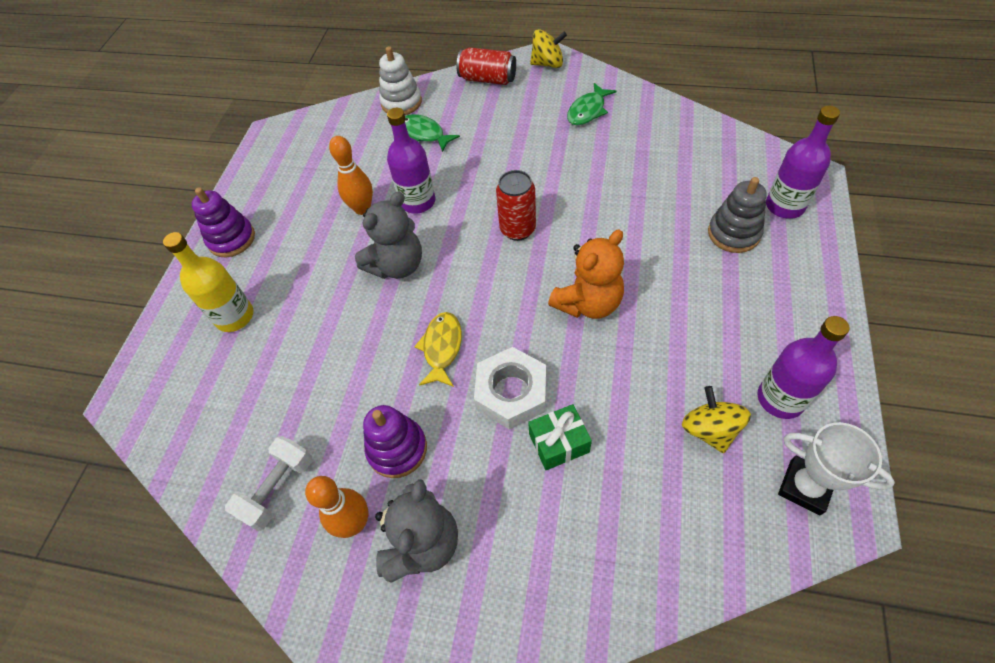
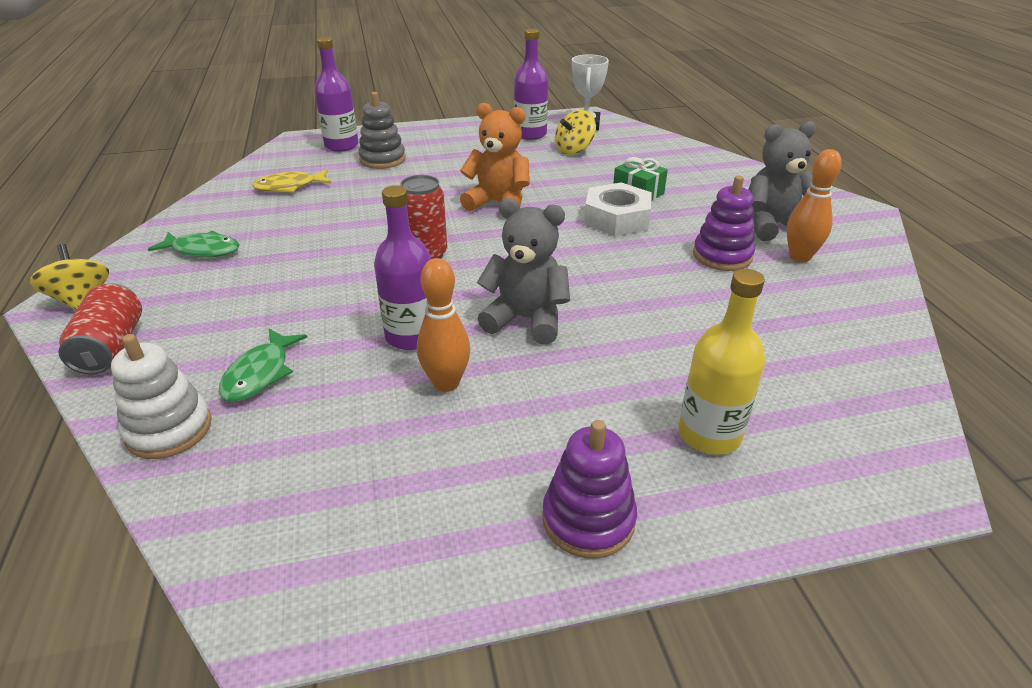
camera: 120 degrees left, 20 degrees down
white dumbbell [225,436,313,531] -> none
yellow fish [414,312,462,387] -> yellow fish moved to [252,169,331,192]

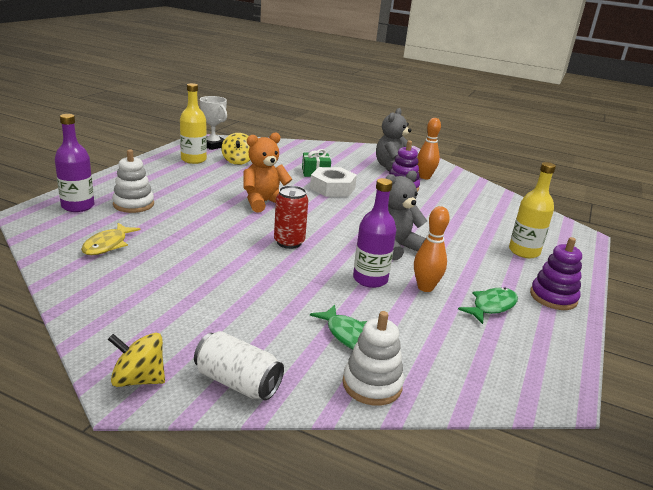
camera: 55 degrees left, 10 degrees down
red can [58,283,142,375] -> white can [194,331,284,400]
green fish [148,231,239,257] -> green fish moved to [458,287,518,324]
grey stacking toy [358,92,406,169] -> white stacking toy [112,149,154,213]
purple bottle [514,29,548,140] -> yellow bottle [180,83,207,164]

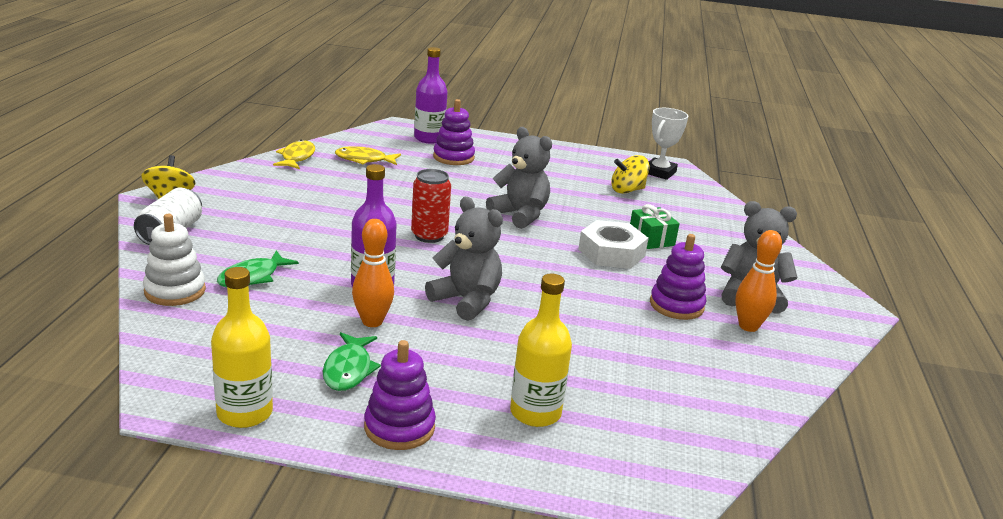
camera: 75 degrees right, 0 degrees up
white stacking toy [112,149,154,213] -> purple stacking toy [433,99,475,165]
yellow bottle [180,83,207,164] -> yellow bottle moved to [211,267,273,428]
orange teddy bear [244,132,292,212] -> grey teddy bear [486,127,552,229]
green fish [458,287,518,324] -> green fish turned 60 degrees clockwise [323,332,381,391]
none -> yellow fish [273,140,315,169]

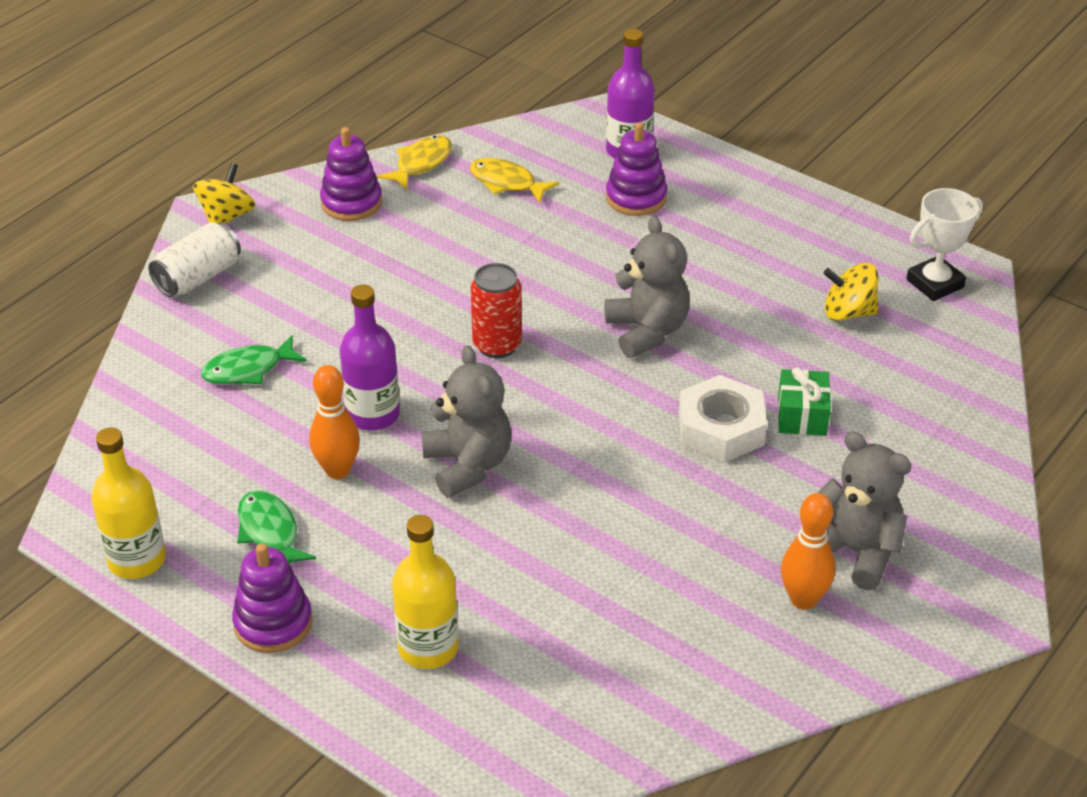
camera: 30 degrees right, 15 degrees up
white stacking toy [143,214,206,306] -> none
green fish [323,332,381,391] -> green fish turned 120 degrees clockwise [237,490,316,564]
purple stacking toy [650,234,706,320] -> purple stacking toy moved to [320,127,382,221]

